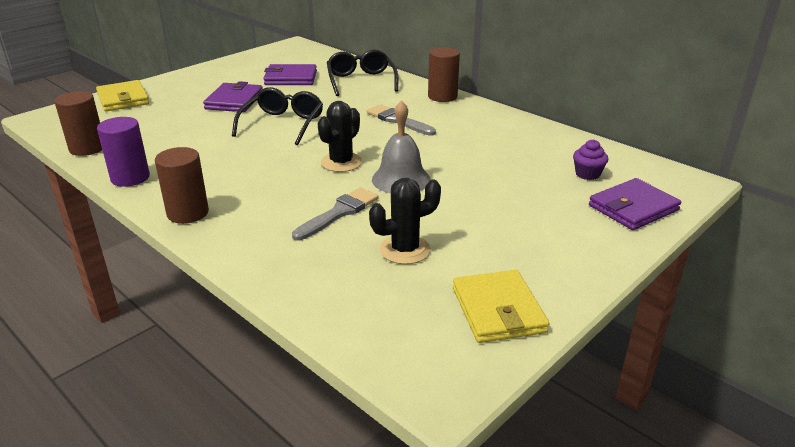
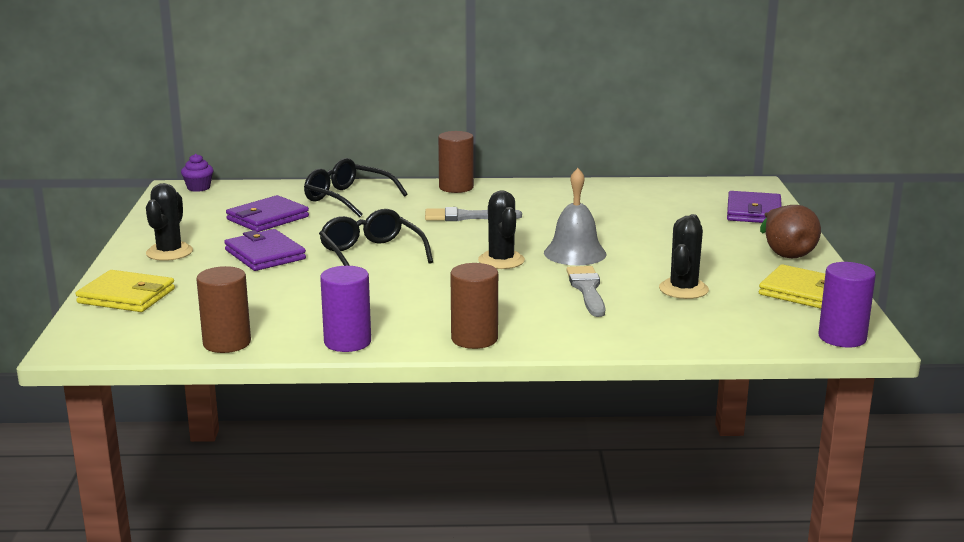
camera: 45 degrees left, 10 degrees down
purple cupcake [573,139,608,180] -> purple cupcake moved to [181,154,214,192]
none -> black cactus [146,183,193,261]
none -> brown pear [760,205,821,258]
none -> purple cylinder [818,262,876,347]

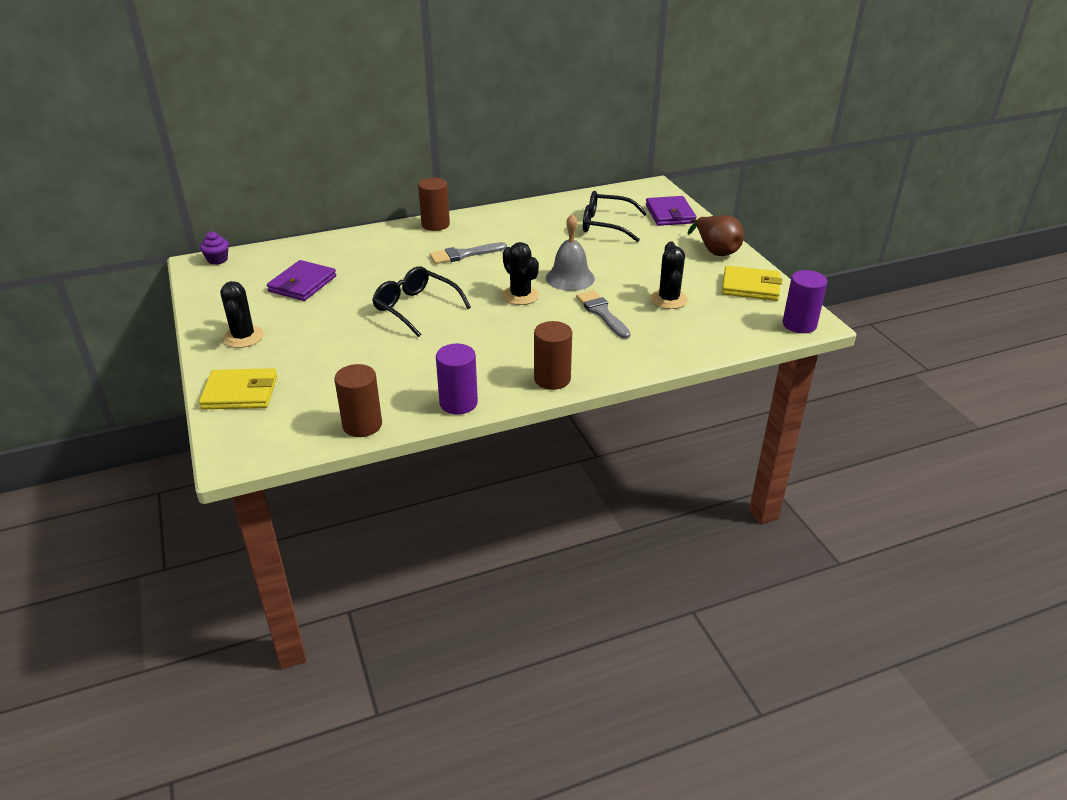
camera: 20 degrees left, 15 degrees up
purple wallet [224,229,306,271] -> none
black glasses [304,158,408,217] -> black glasses moved to [583,191,647,242]

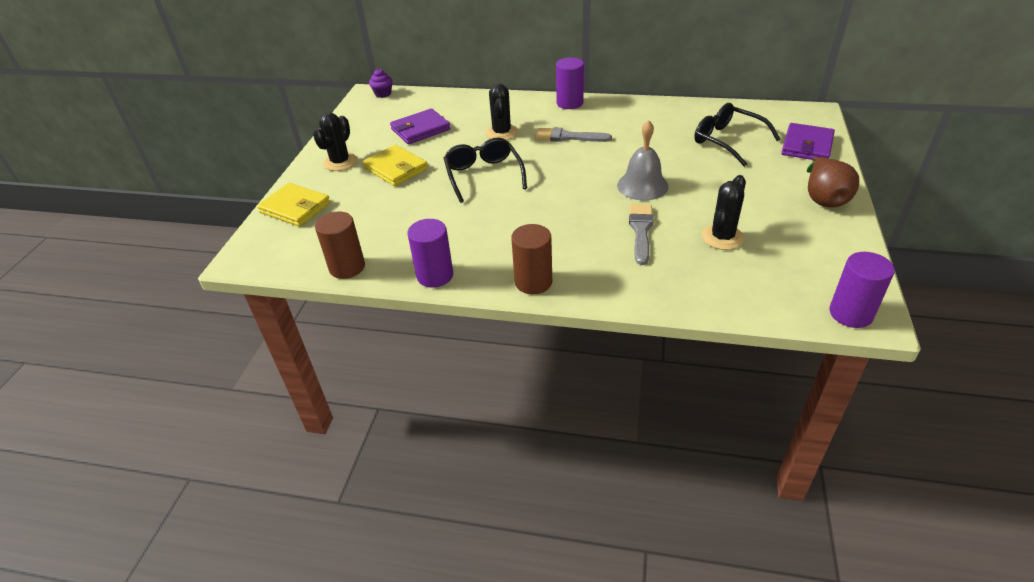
camera: 35 degrees right, 5 degrees up
brown cylinder [418,178,450,231] -> purple cylinder [556,57,584,109]
black cactus [502,242,539,305] -> black cactus moved to [486,84,518,140]
yellow wallet [722,266,782,301] -> yellow wallet moved to [363,145,428,186]

